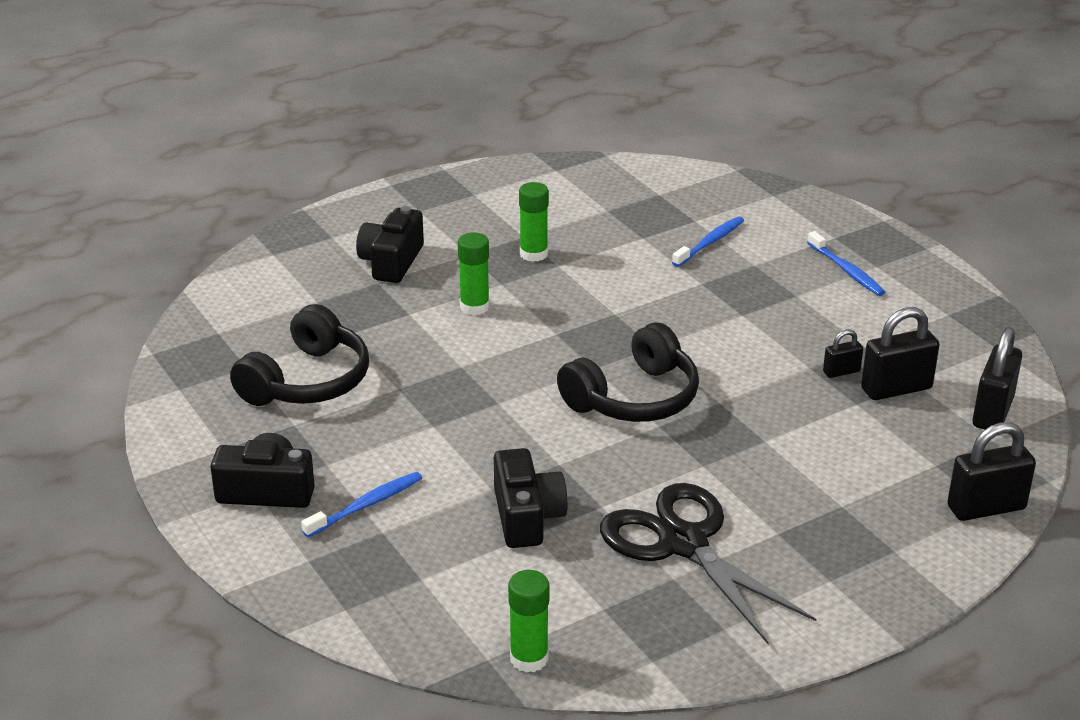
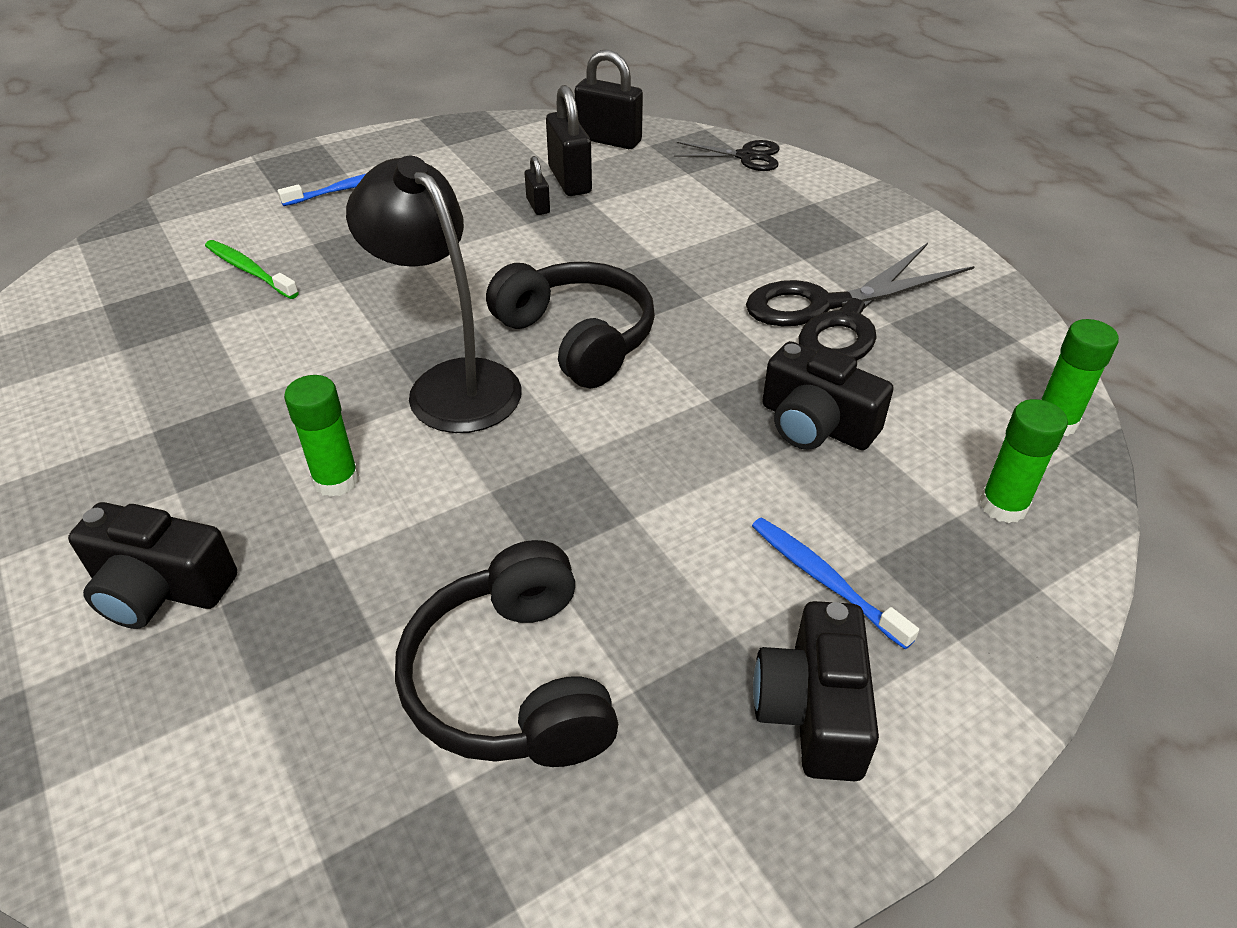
camera: 90 degrees left, 10 degrees up
black headphones [230,304,369,406] -> black headphones turned 135 degrees counterclockwise [395,540,618,767]
black camera [494,448,568,548] -> black camera turned 135 degrees counterclockwise [762,341,893,450]
green glue stick [519,182,549,262] -> green glue stick moved to [980,399,1068,523]
blue toothbrush [672,216,744,267] -> green toothbrush [205,240,299,299]
black padlock [947,422,1036,521] -> black scissors [674,140,780,171]
none -> black lamp [346,156,522,433]

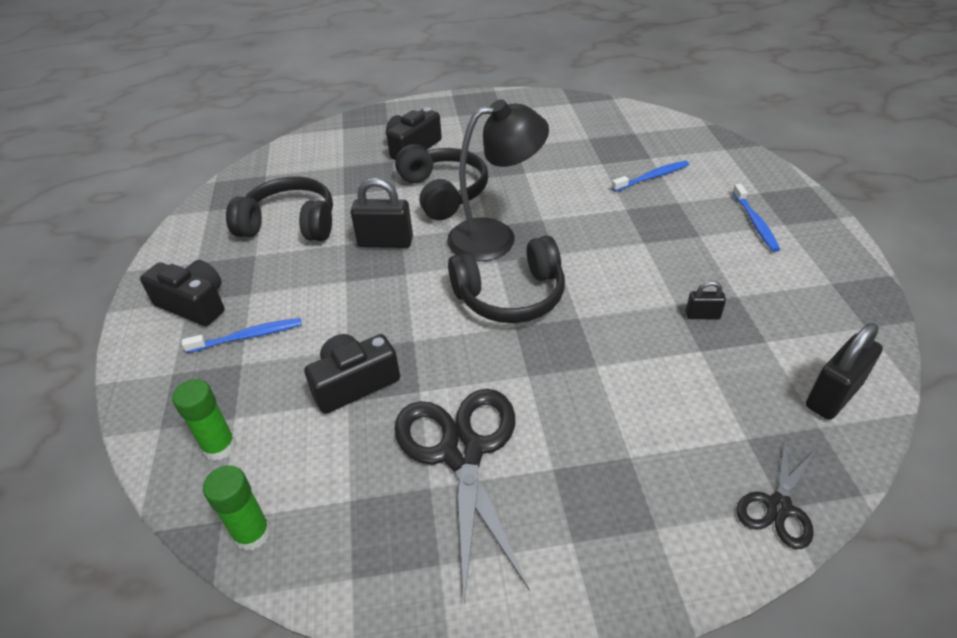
camera: 115 degrees right, 0 degrees up
green toothbrush [205,240,299,299] -> blue toothbrush [611,161,689,192]
green glue stick [284,375,359,497] -> black headphones [395,144,488,220]
black padlock [546,85,592,196] -> black padlock moved to [351,178,413,248]

